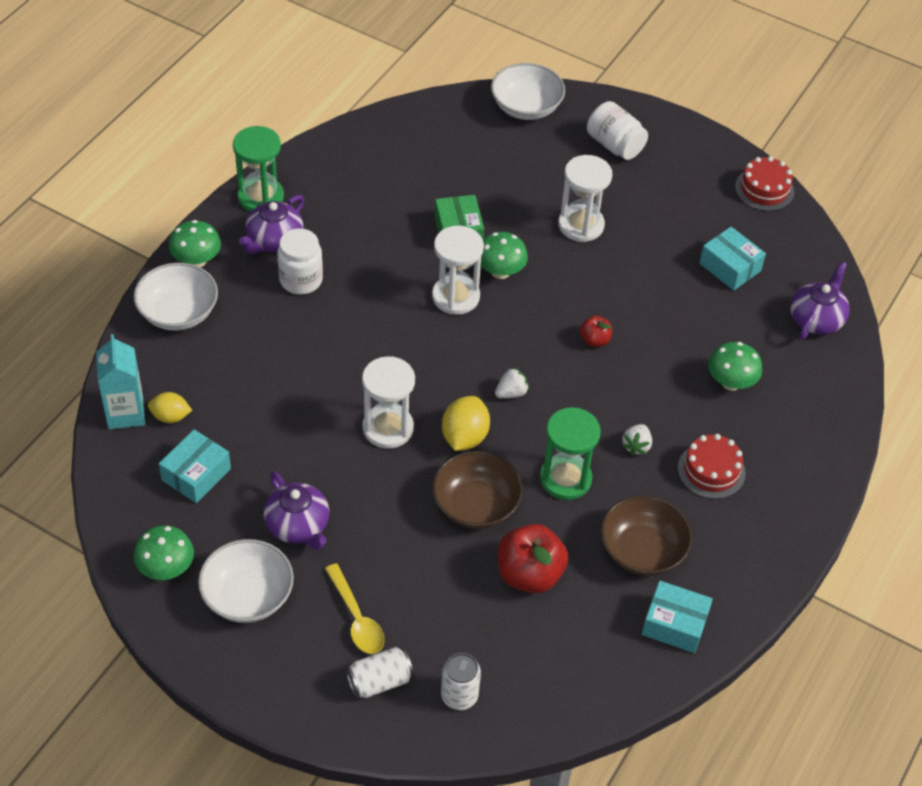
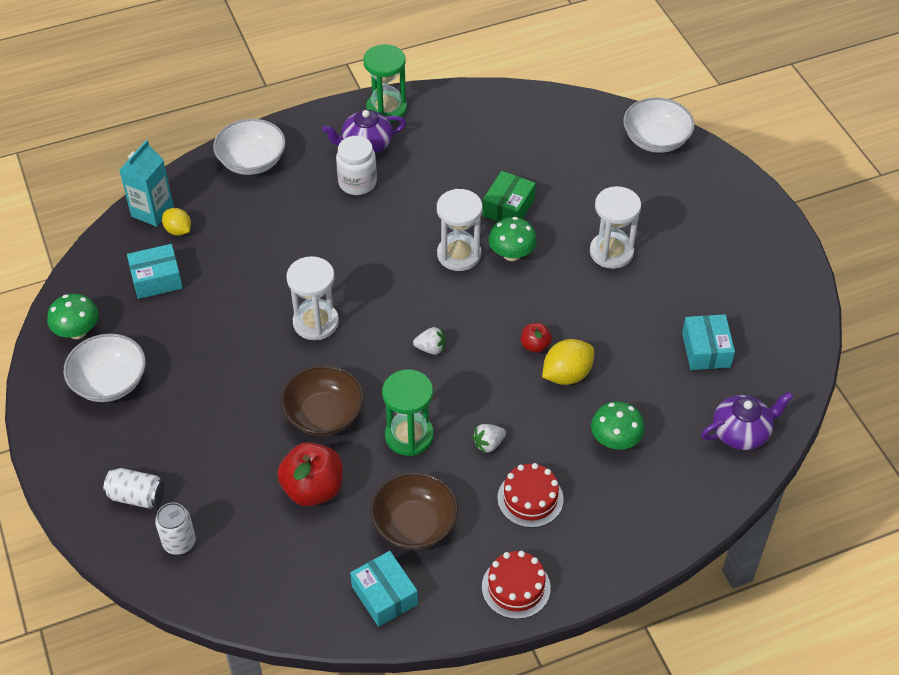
camera: 40 degrees right, 0 degrees up
green mushroom [169,220,221,267] -> none
purple teapot [264,471,329,550] -> none
yellow spoon [325,563,385,654] -> none
yellow lemon [442,396,490,451] -> yellow lemon moved to [542,339,594,385]
white jar [587,101,648,160] -> none
red cake [735,156,794,211] -> red cake moved to [482,551,551,619]

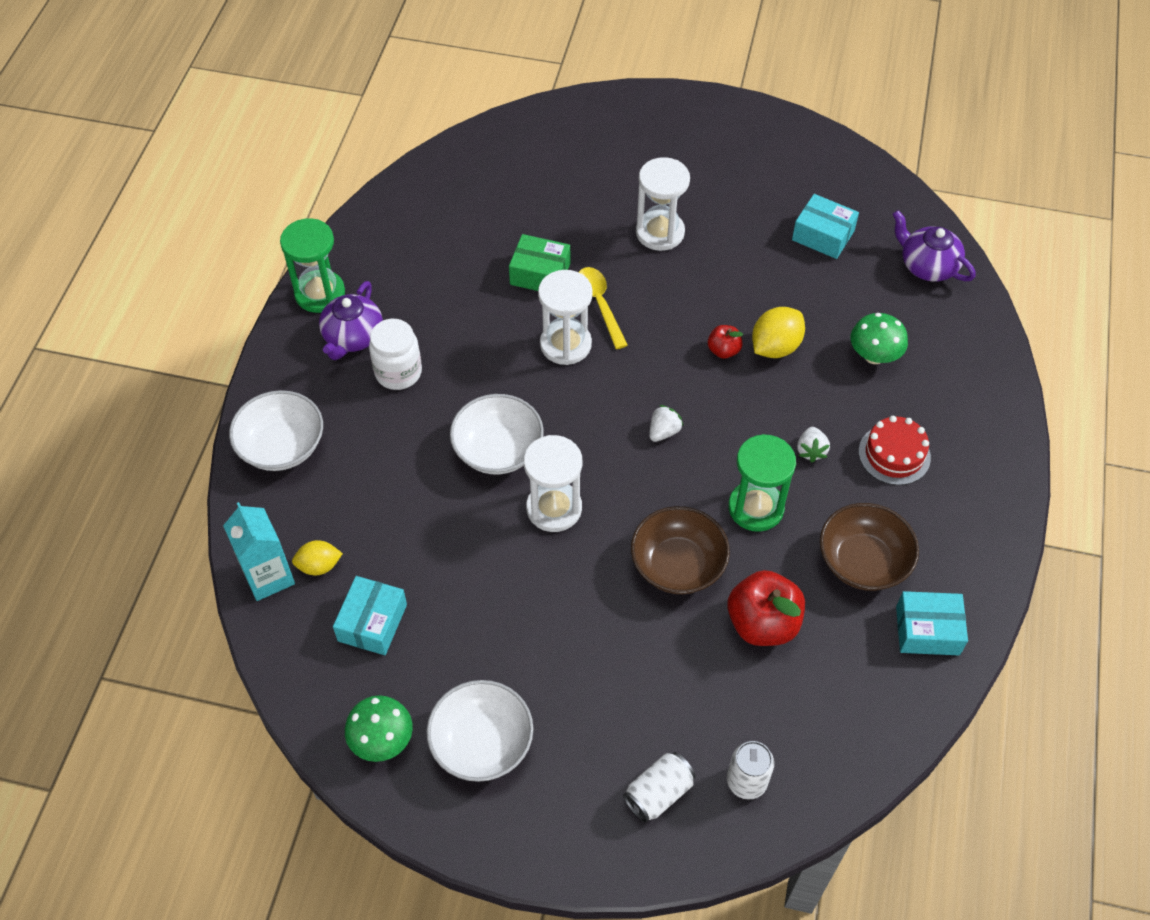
camera: 55 degrees left, 5 degrees up
green box [482,171,536,222] -> green box turned 45 degrees counterclockwise [509,234,570,291]
red cake [482,551,551,619] -> none
green mushroom [488,217,537,261] -> yellow spoon [579,267,628,349]
yellow lemon [542,339,594,385] -> yellow lemon turned 45 degrees clockwise [752,307,805,358]
white bowl [623,98,695,153] -> white bowl moved to [450,394,544,474]
purple teapot [701,391,793,450] -> purple teapot turned 60 degrees counterclockwise [893,210,976,282]

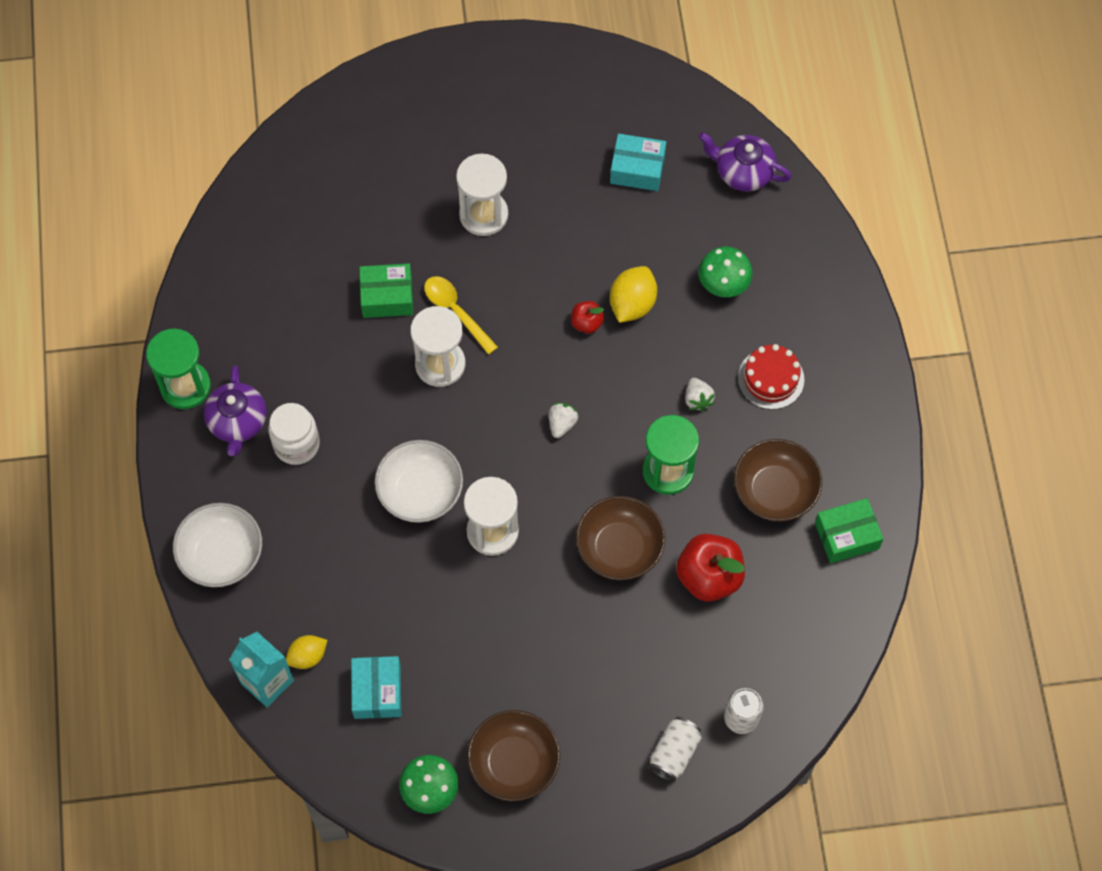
camera: 20 degrees left, 10 degrees up
white bowl [426,680,533,782] -> brown bowl [467,710,560,801]
turquoise box [896,591,968,655] -> green box [815,498,884,563]

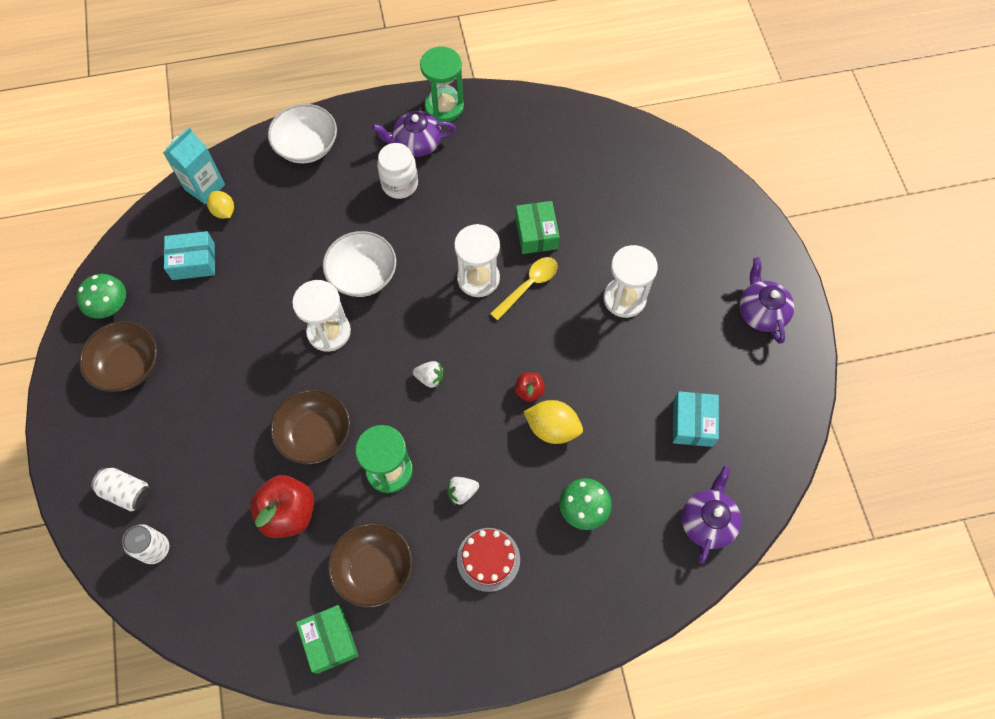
camera: 85 degrees right, 0 degrees up
none -> purple teapot [740,257,794,344]

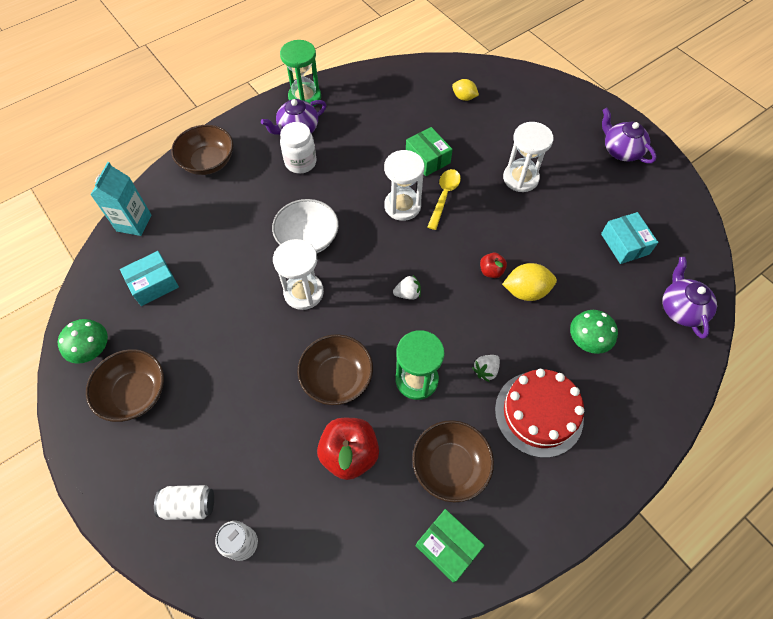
camera: 25 degrees left, 5 degrees down
yellow lemon [207,191,234,219] -> yellow lemon moved to [452,79,479,101]
white bowl [268,104,337,163] -> brown bowl [171,125,233,175]
red cake [457,528,520,592] -> red cake [495,369,584,458], size x1.51

